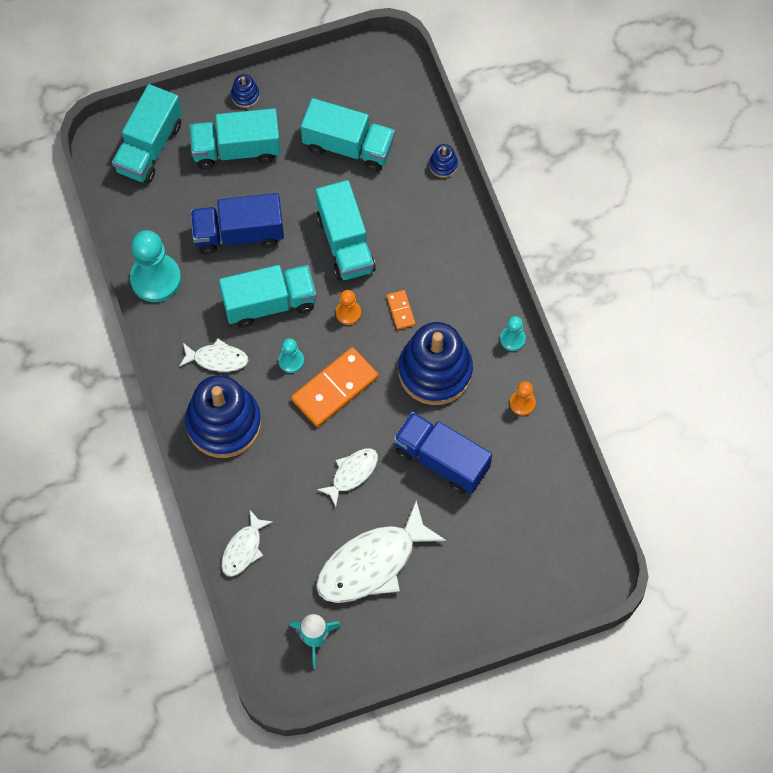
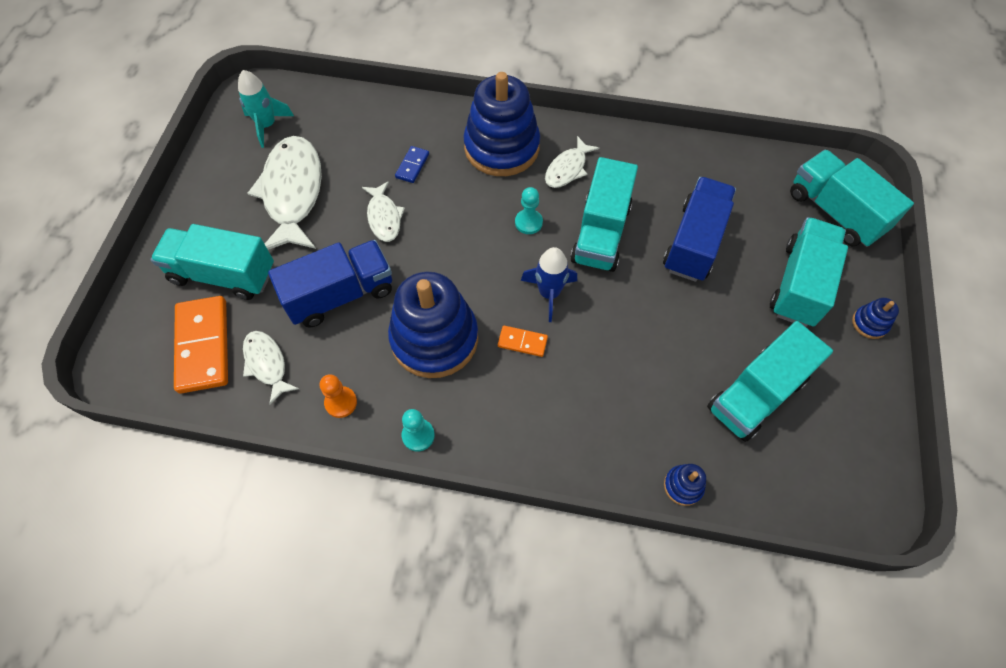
camera: 120 degrees right, 5 degrees down
turquoise pawn [130,230,181,302] -> none
white fish [222,510,273,577] -> white fish moved to [243,331,299,405]
orange domino [291,347,378,427] -> orange domino moved to [174,296,228,394]
turquoise truck [316,180,376,281] -> turquoise truck moved to [150,224,274,300]
orange pawn [336,290,361,325] -> blue rocket [521,247,577,322]
none -> blue domino [395,146,429,183]

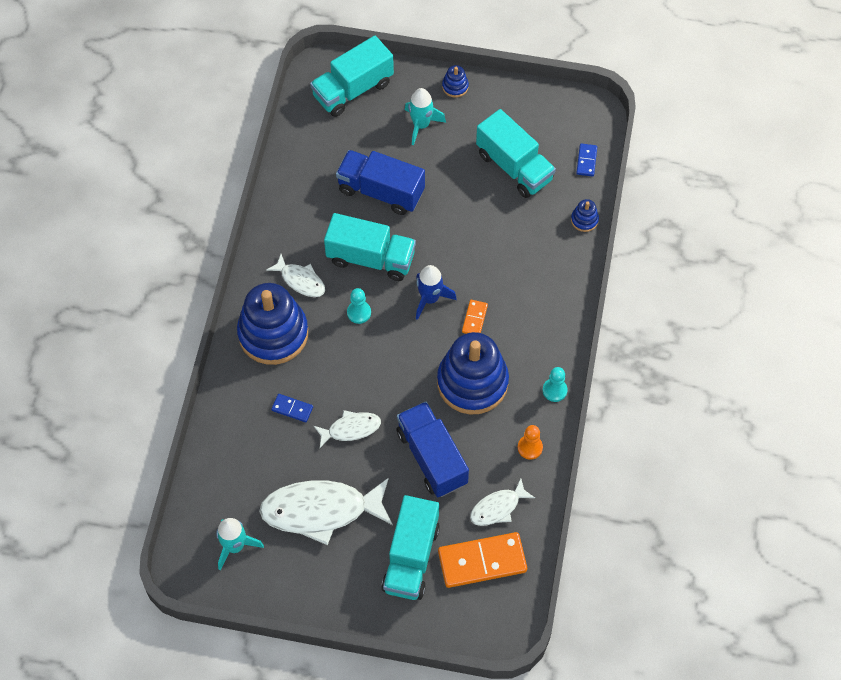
camera: 90 degrees left, 0 degrees up
turquoise truck [770,217,848,327] -> turquoise rocket [405,88,446,145]
none -> blue domino [576,143,597,177]

